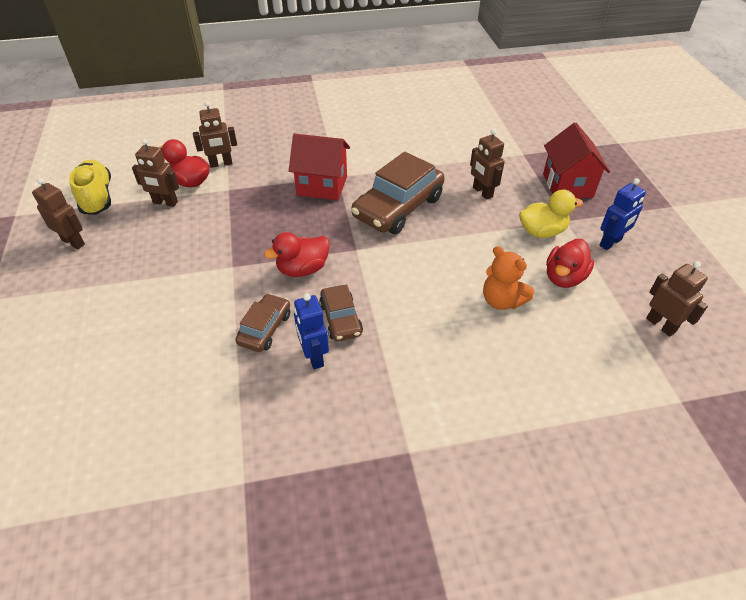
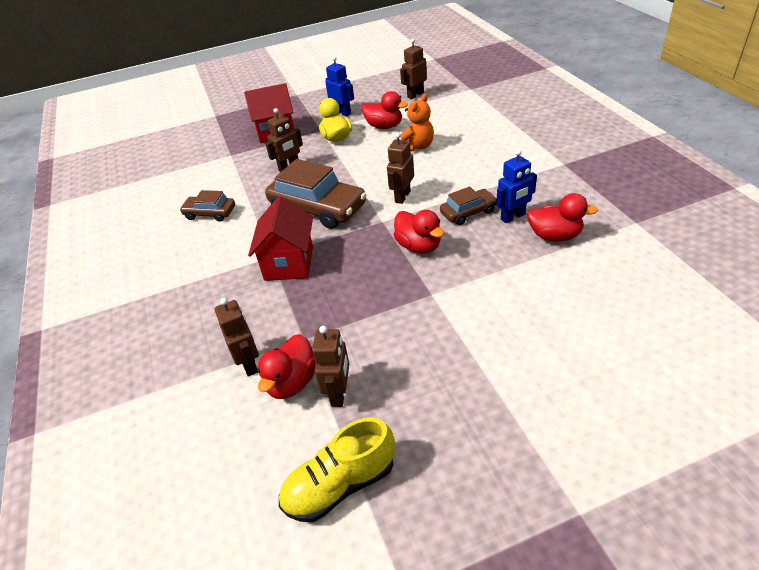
camera: 95 degrees left, 5 degrees down
brown robot [32,178,85,249] -> brown robot moved to [387,133,414,204]
brown car [235,293,290,352] -> brown car moved to [180,190,235,222]
none -> red duck [527,193,598,241]

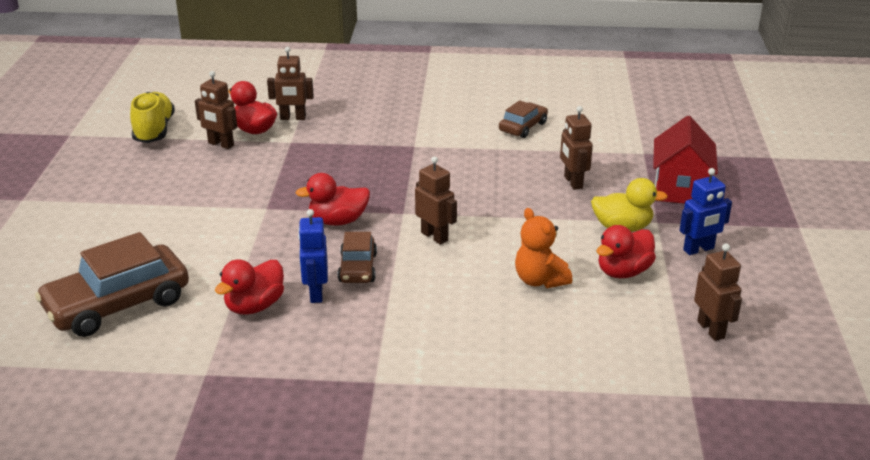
camera: 110 degrees right, 10 degrees down
red house [248,196,313,281] -> none
brown car [265,159,366,229] -> brown car moved to [35,232,189,337]

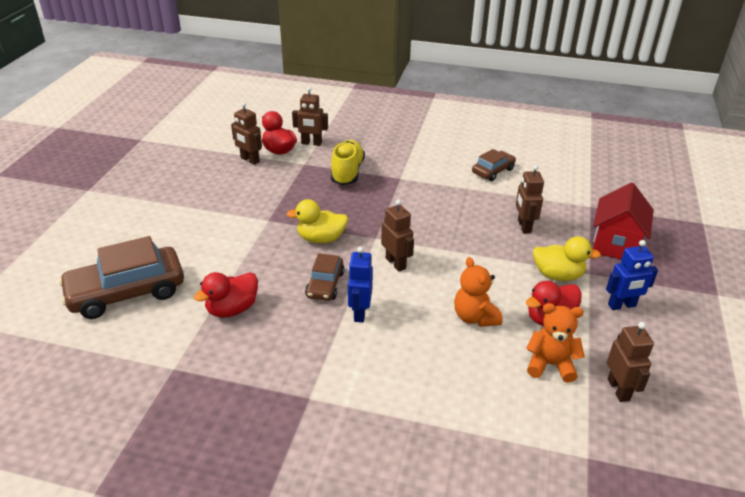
camera: 10 degrees right, 5 degrees up
yellow shoe [130,92,175,143] -> yellow shoe moved to [331,140,365,185]
red duck [296,173,370,226] -> yellow duck [287,199,348,243]
blue robot [298,209,328,303] -> blue robot moved to [348,247,373,322]
none -> orange teddy bear [526,303,585,383]

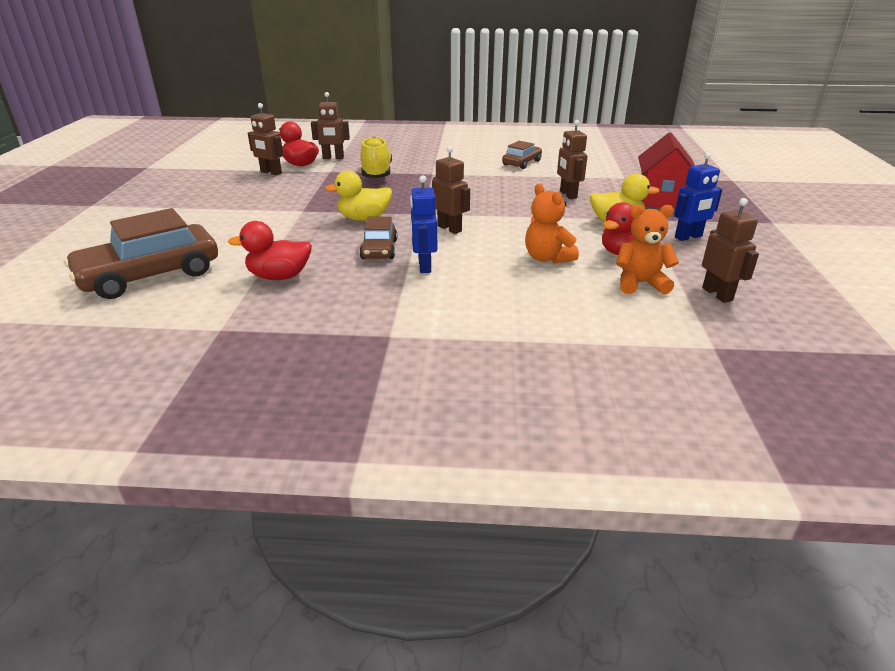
camera: 10 degrees left, 5 degrees down
red duck [194,272,258,318] -> red duck turned 45 degrees clockwise [228,221,312,280]

